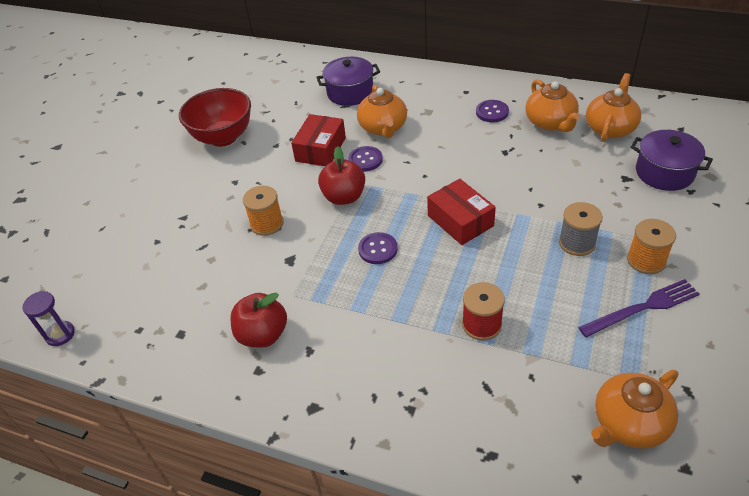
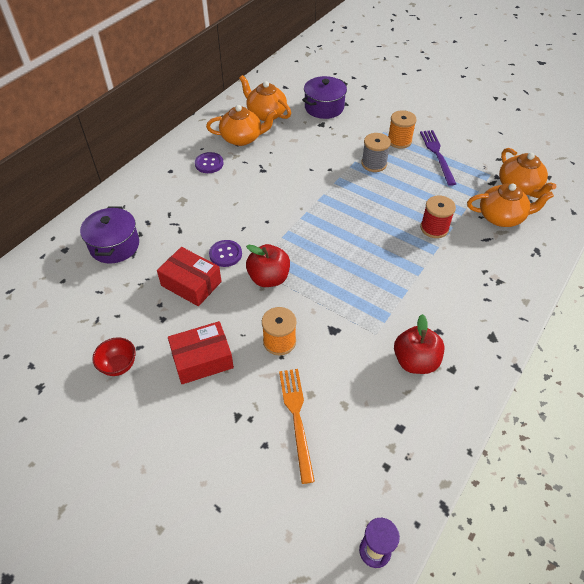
camera: 80 degrees left, 5 degrees up
red bowl [179,88,251,147] -> red bowl [92,337,136,376], size x0.50
orange teapot [357,85,407,138] -> orange teapot moved to [467,183,554,227]
purple button [358,232,398,264] -> none
red box [427,179,496,245] -> red box moved to [168,321,234,384]
none -> orange fork [279,369,315,484]

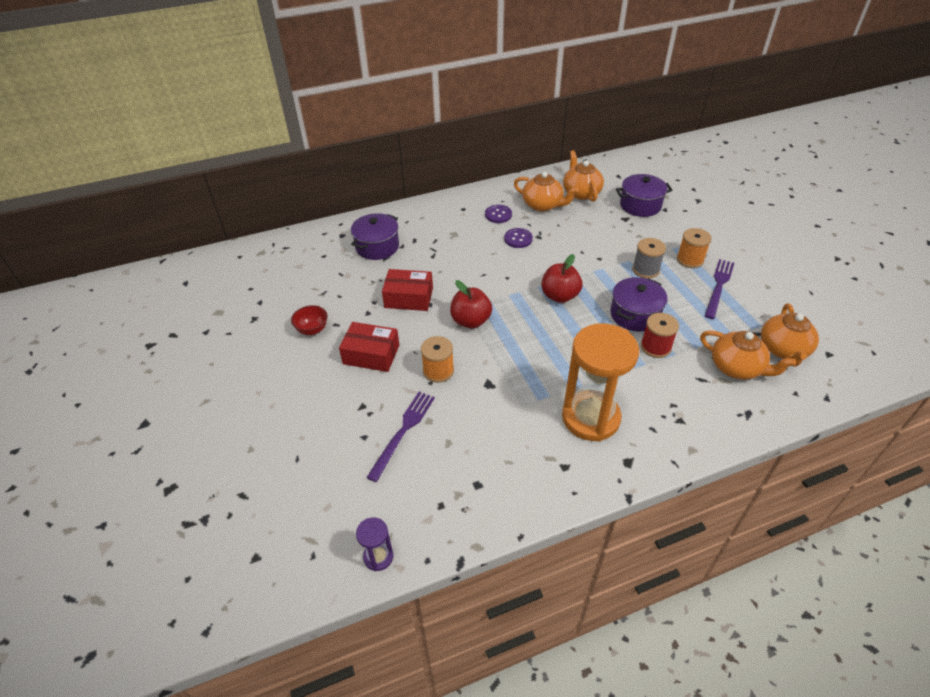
camera: 35 degrees right, 5 degrees down
red box [157,247,222,306] -> red box turned 60 degrees counterclockwise [382,269,433,311]
purple button [209,240,242,267] -> purple button moved to [504,228,533,248]
orange fork [279,369,315,484] -> purple fork [366,392,435,482]
red apple [394,314,445,374] -> red apple moved to [541,254,582,303]
none -> orange hourglass [562,323,639,441]
none -> purple pot [610,277,667,331]

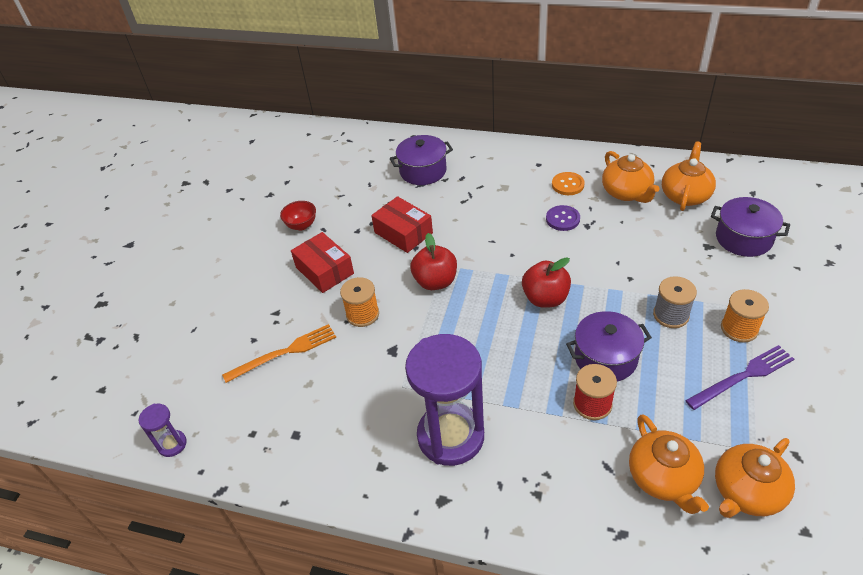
camera: 40 degrees right, 0 degrees up
purple fork [366,392,435,482] -> orange fork [222,324,336,383]
purple button [485,205,512,223] -> orange button [552,172,585,195]
orange hourglass [562,323,639,441] -> purple hourglass [405,334,484,466]

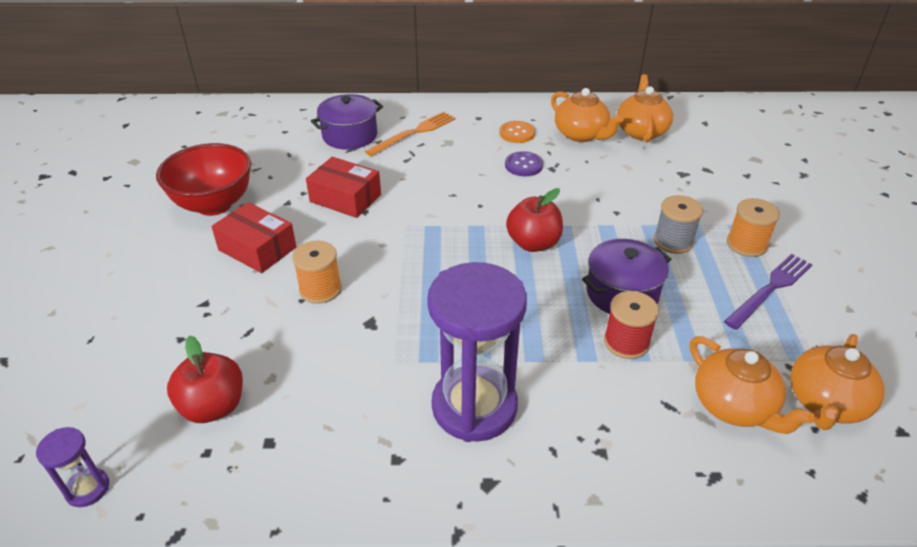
camera: 20 degrees left, 5 degrees down
orange fork [222,324,336,383] -> orange fork moved to [365,112,455,156]
red bowl [280,201,316,230] -> red bowl [156,143,251,216], size x2.00
red apple [410,233,457,290] -> red apple moved to [167,335,243,423]
purple pot [711,197,790,257] -> none

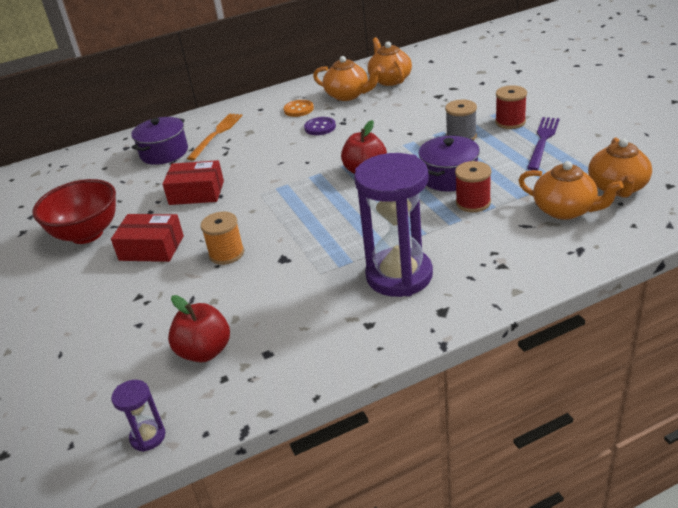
camera: 20 degrees left, 5 degrees down
orange spool [727,198,780,257] -> red spool [495,85,527,129]

